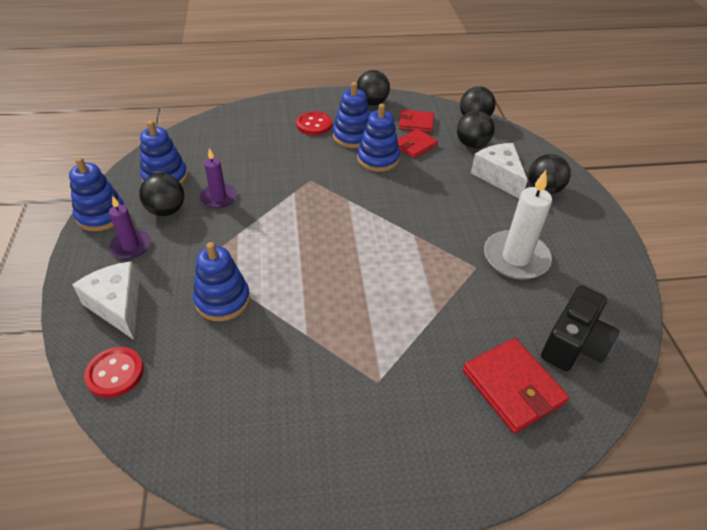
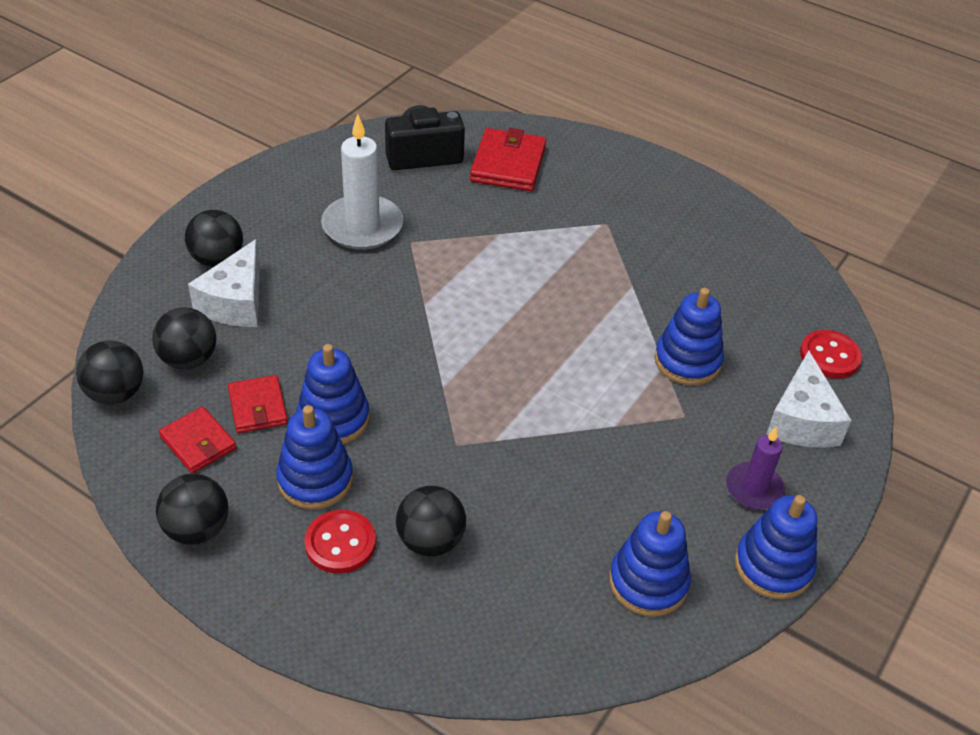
camera: 140 degrees left, 0 degrees up
black ball [139,173,185,216] -> black ball moved to [396,486,466,557]
purple candle [200,148,237,208] -> none
red wallet [397,129,438,158] -> red wallet turned 75 degrees clockwise [228,375,288,433]

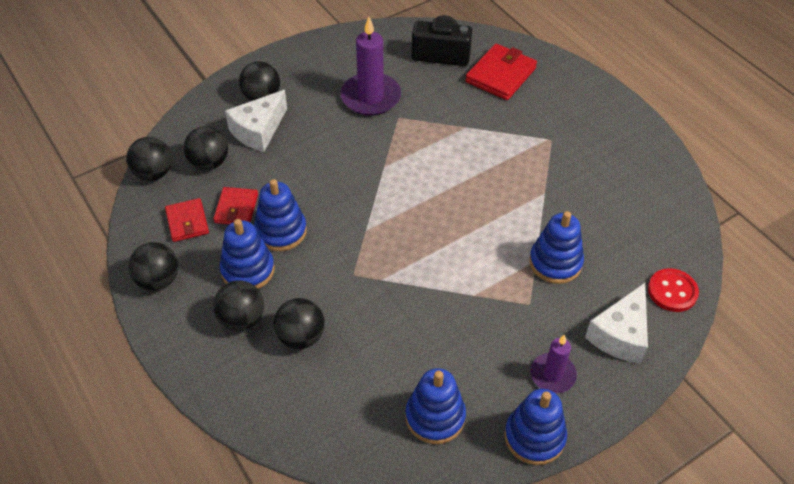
camera: 25 degrees right, 5 degrees up
red button [304,510,376,574] -> black ball [213,280,264,331]
white candle [321,114,403,250] -> purple candle [341,17,401,116]

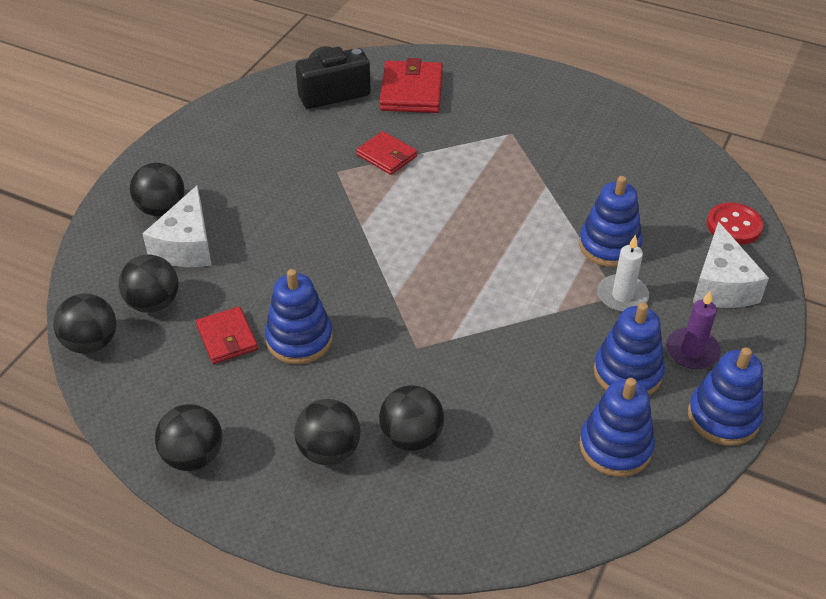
camera: 30 degrees left, 5 degrees down
red wallet [165,198,209,242] -> red wallet moved to [356,131,417,175]
blue stacking toy [220,219,275,289] -> blue stacking toy moved to [594,302,665,395]
purple candle [341,17,401,116] -> none
none -> white candle [598,235,649,312]

